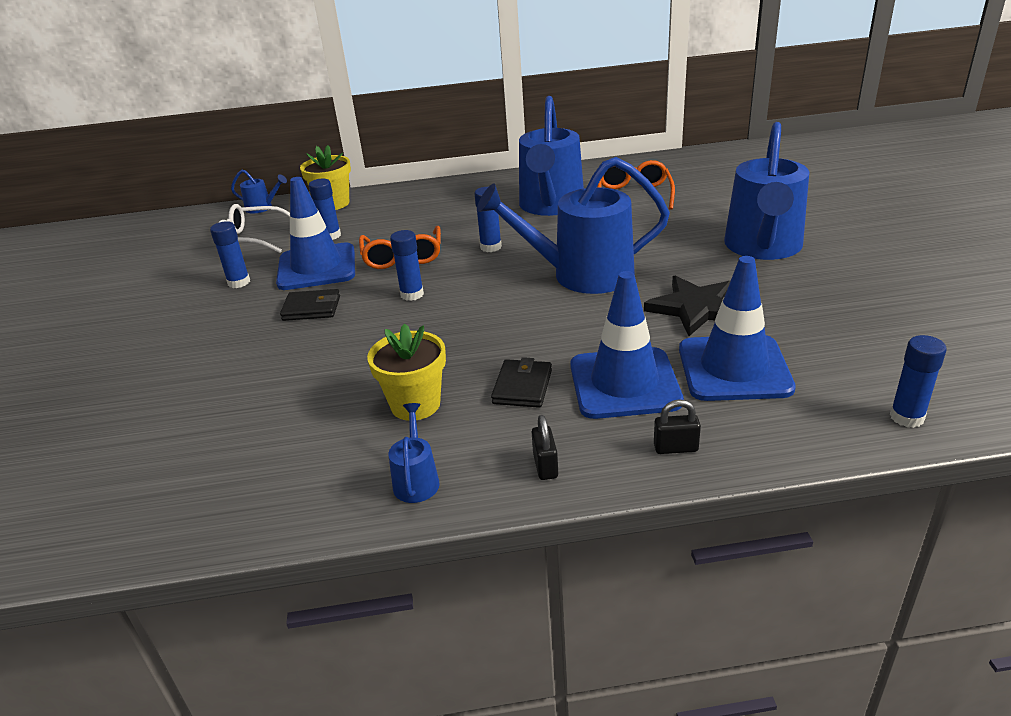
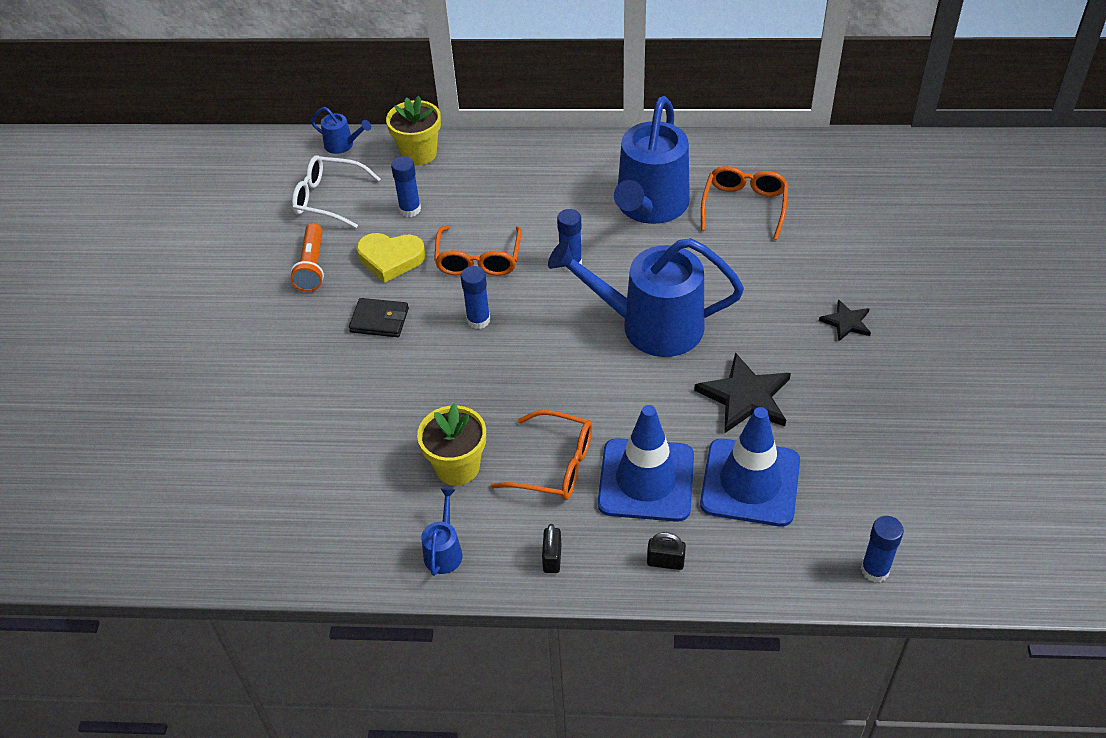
camera: 10 degrees right, 15 degrees up
blue glue stick [210,221,250,288] -> orange flashlight [290,223,324,292]
blue traffic cone [276,177,355,290] -> yellow heart [357,233,425,283]
black wallet [491,357,552,408] -> orange glasses [490,410,592,500]
blue watering can [724,122,809,260] -> black star [819,299,871,341]

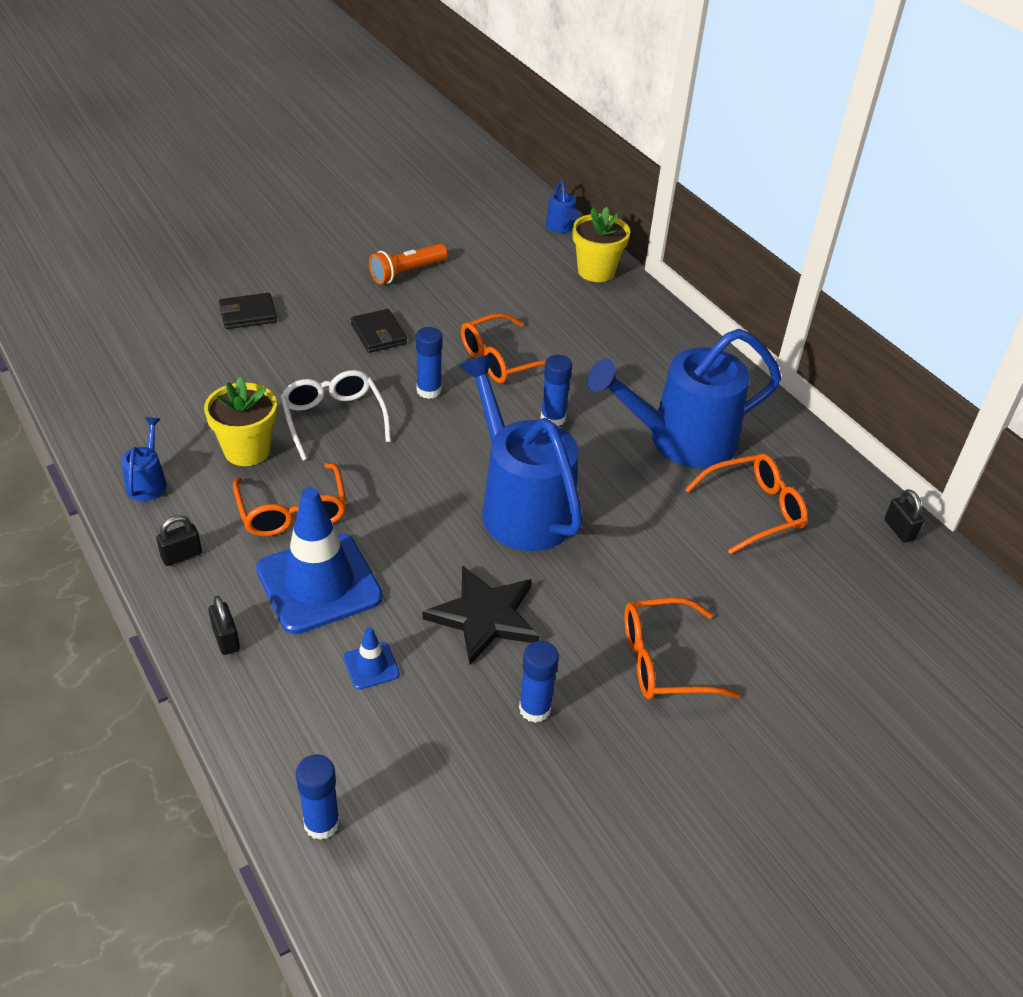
camera: 50 degrees right, 5 degrees down
white glasses [292,155,381,228] -> white glasses moved to [280,370,391,461]
yellow heart [357,233,425,283] -> none
blue glue stick [391,156,421,217] -> blue glue stick moved to [519,641,559,723]
blue watering can [421,488,463,576] -> blue watering can turned 60 degrees counterclockwise [121,417,167,501]
blue traffic cone [700,407,800,526] -> blue traffic cone [344,627,400,690], size x0.43
black star [819,299,871,341] -> orange glasses [624,597,740,700]
none -> black wallet [219,293,277,329]
none -> black padlock [885,489,924,543]

